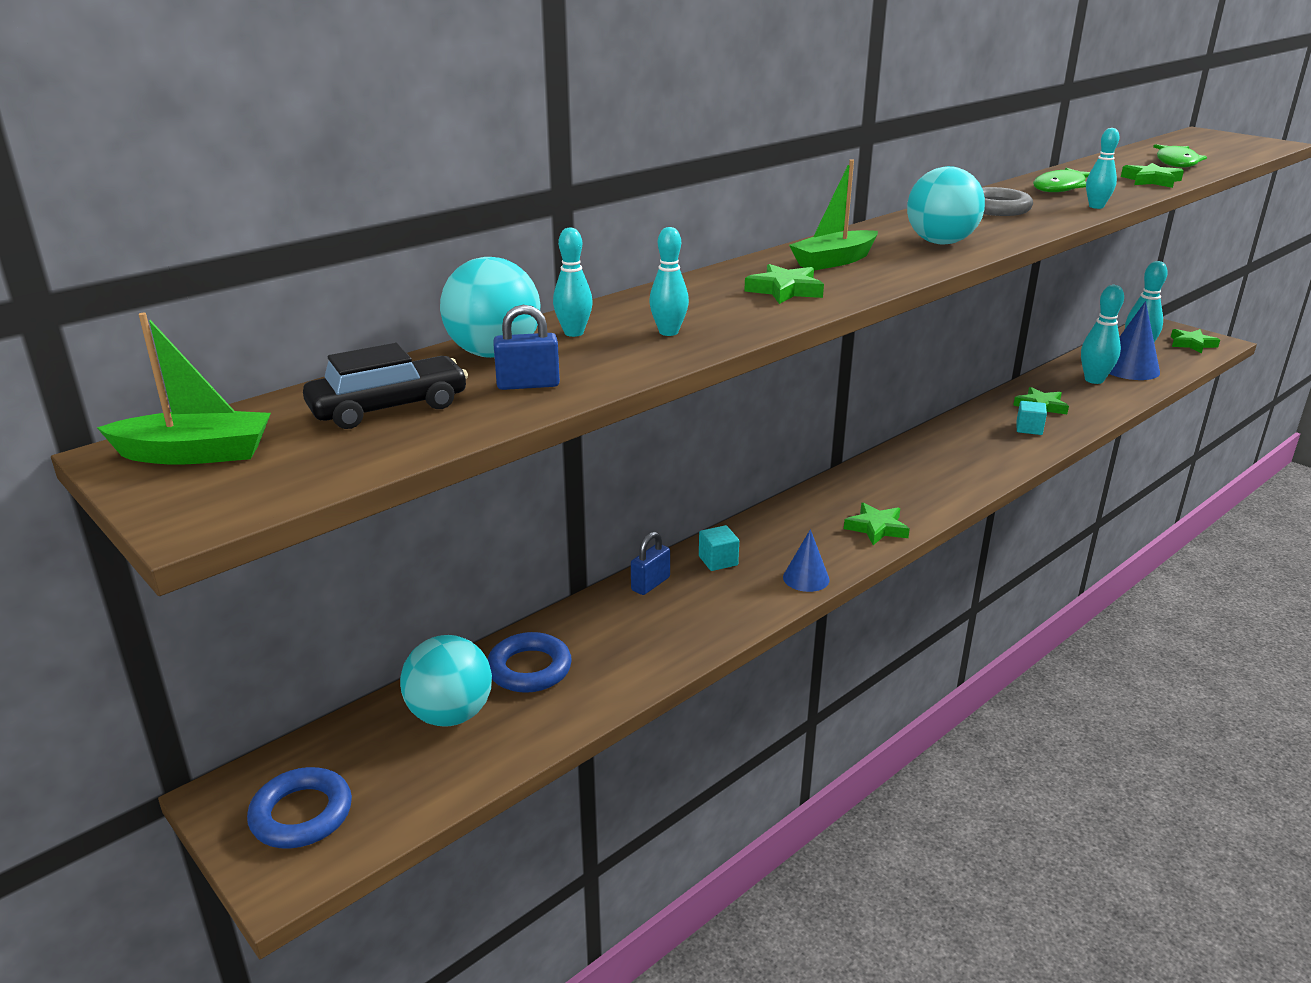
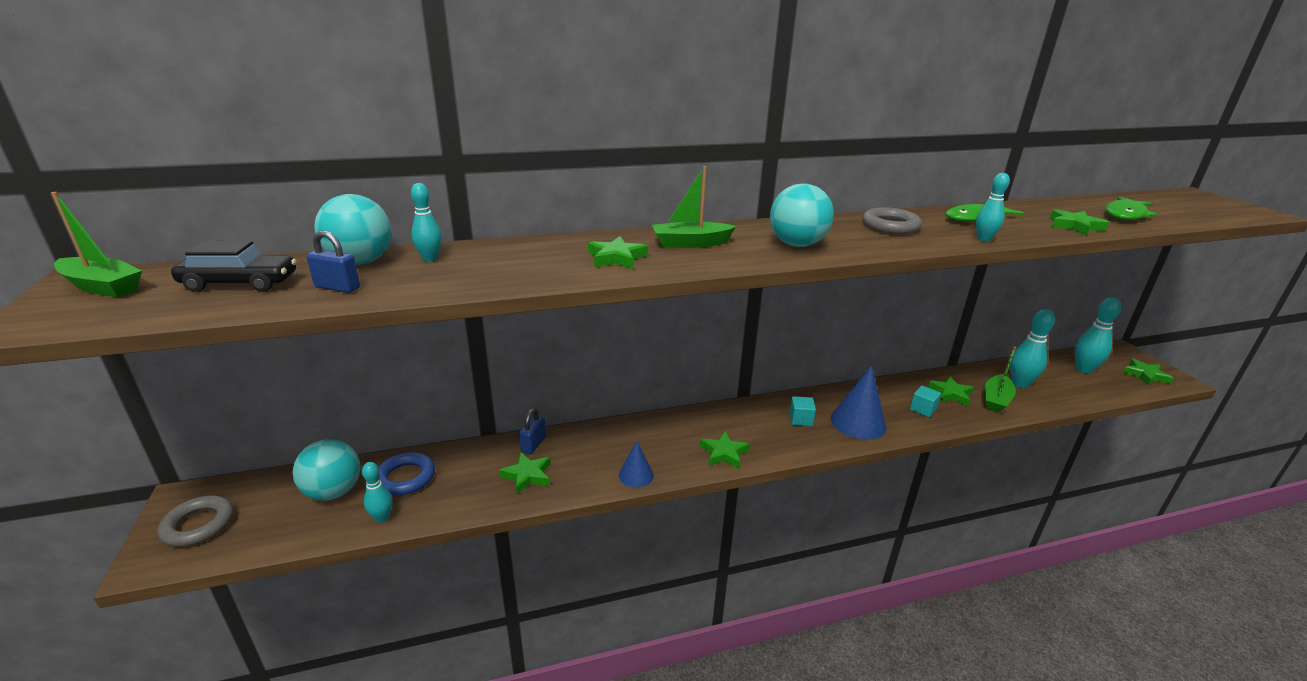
camera: 25 degrees right, 0 degrees up
blue ring [247,767,352,848] -> grey ring [157,495,234,547]
blue padlock [631,531,670,595] -> blue padlock turned 45 degrees counterclockwise [519,408,546,454]
turquoise bowling pin [649,227,689,336] -> turquoise bowling pin moved to [362,462,393,523]
turquoise cube [699,525,739,571] -> turquoise cube moved to [789,396,816,426]
blue cone [1109,301,1160,380] -> blue cone moved to [831,365,887,440]
none -> green star [499,452,551,494]
none -> green boat [984,346,1016,413]

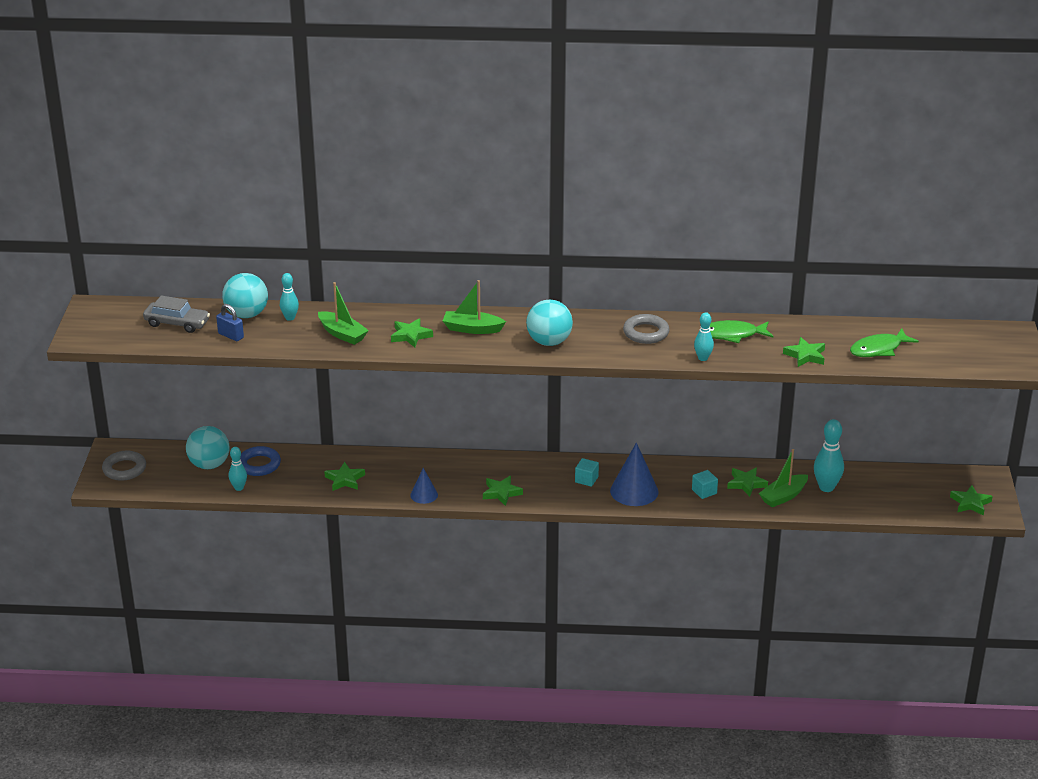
camera: 20 degrees right, 5 degrees up
green boat [51,192,142,297] -> green boat moved to [318,282,369,345]
black car [171,241,297,292] -> grey car [143,296,210,333]
blue padlock [519,408,546,454] -> none
turquoise bowling pin [1075,297,1122,374] -> none

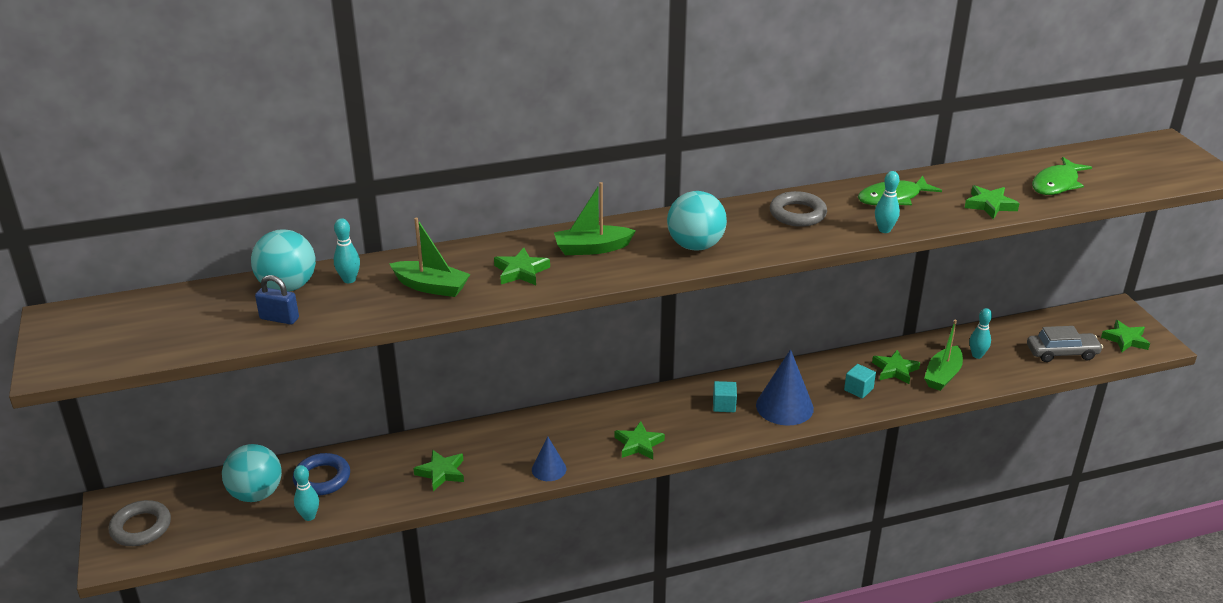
camera: 20 degrees left, 0 degrees up
grey car [143,296,210,333] -> grey car moved to [1027,326,1103,362]
turquoise bowling pin [814,419,844,492] -> turquoise bowling pin [969,308,992,359], size x0.61

